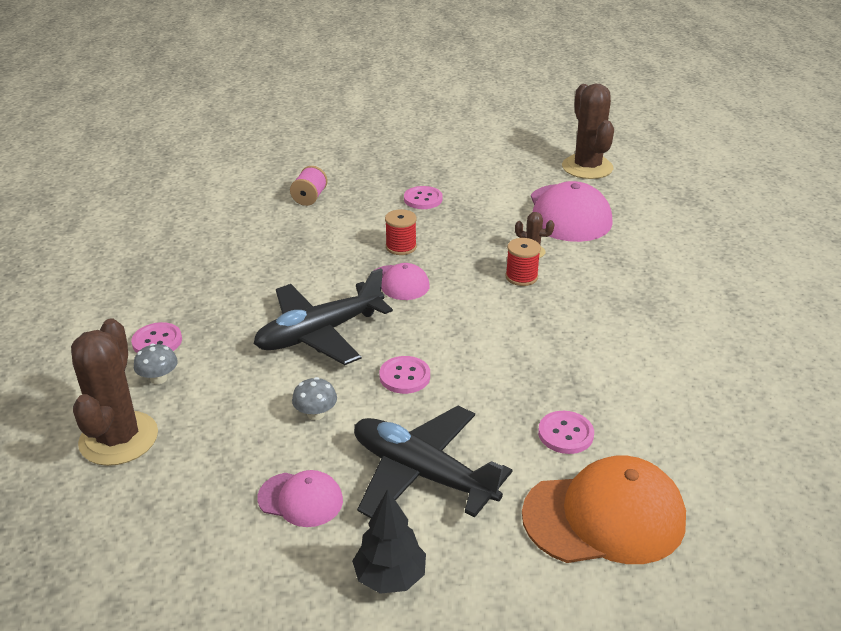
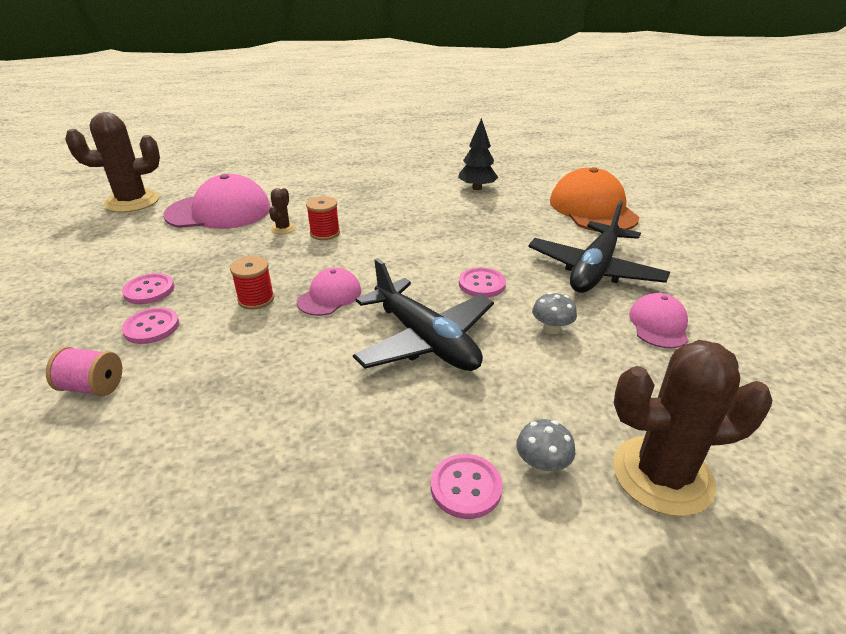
camera: 95 degrees left, 0 degrees up
black tree [352,489,426,594] -> black tree moved to [458,118,498,190]
pink button [538,411,594,454] -> pink button moved to [122,307,179,344]

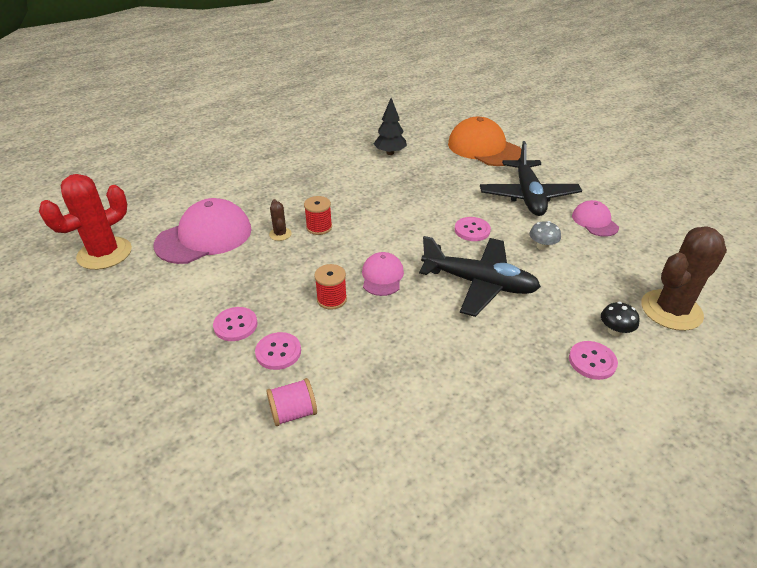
camera: 30 degrees left, 5 degrees up
brown cactus [65,112,160,213] -> red cactus [39,174,132,270]
grey mushroom [516,419,575,474] -> black mushroom [601,302,639,336]

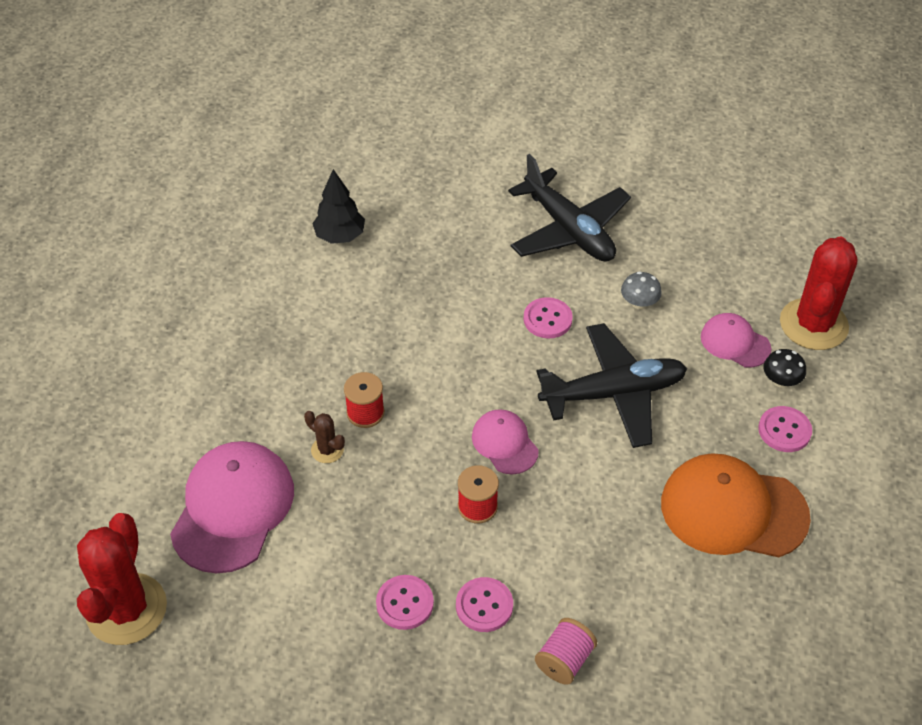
camera: 35 degrees left, 10 degrees up
orange cap [448,117,521,166] -> orange cap moved to [661,453,811,557]
pink cap [572,200,619,237] -> pink cap moved to [701,313,771,368]
brown cactus [642,226,727,331] -> red cactus [780,236,858,350]

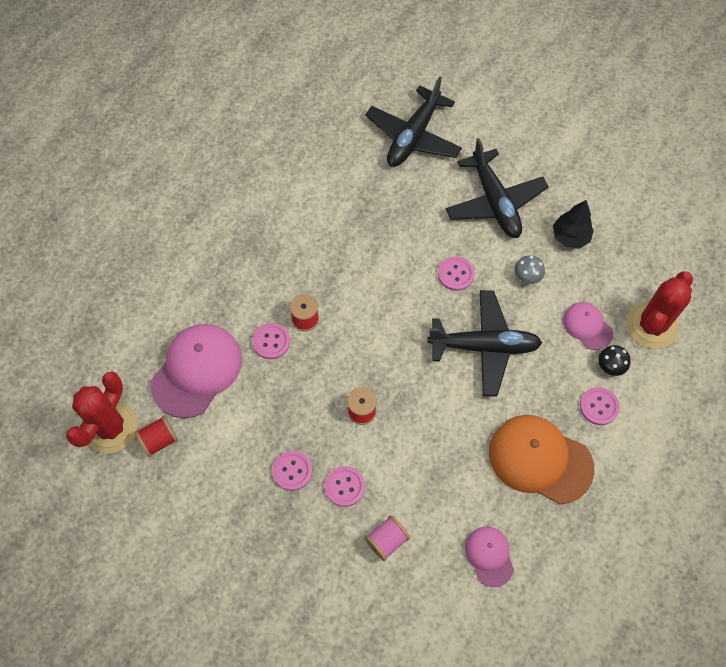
camera: 15 degrees right, 15 degrees up
brown cactus [304,411,345,463] -> pink button [252,323,290,359]
black tree [312,169,365,244] -> black tree moved to [553,200,594,249]
pink cap [472,409,539,474] -> pink cap moved to [465,527,514,587]
none -> red spool [135,416,178,457]
none -> black plane [365,76,462,167]

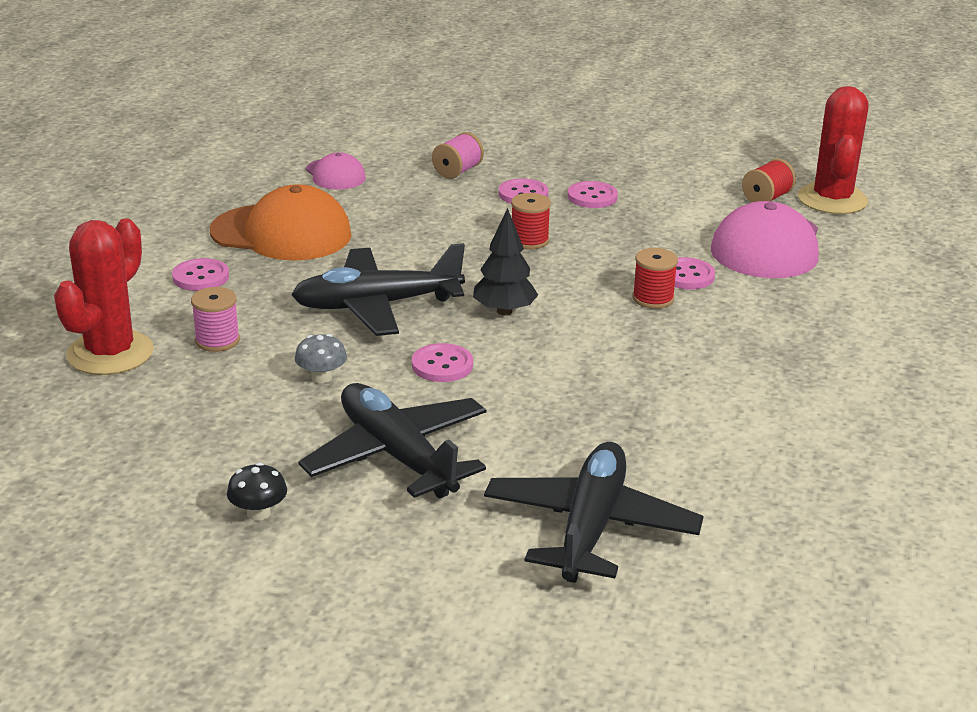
camera: 165 degrees right, 35 degrees down
black tree [553,200,594,249] -> black tree moved to [473,208,538,315]
pink cap [563,302,613,350] -> pink spool [191,287,240,352]
black mushroom [598,345,631,376] -> black mushroom moved to [227,463,287,521]

